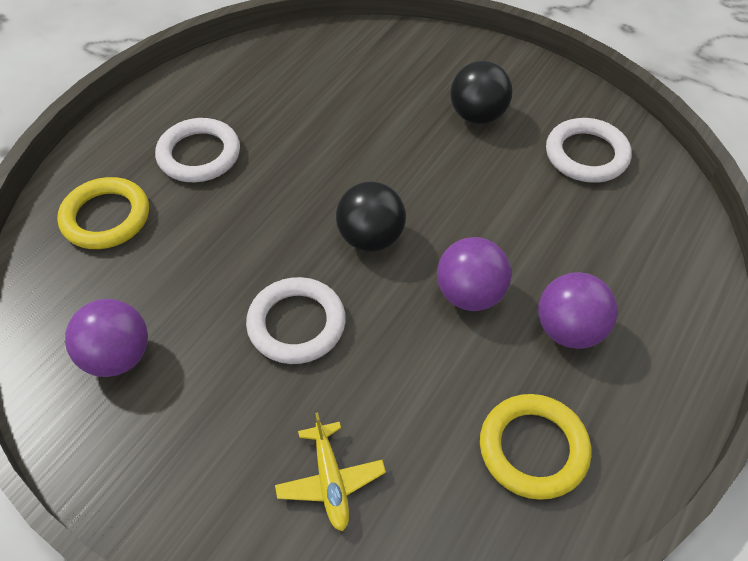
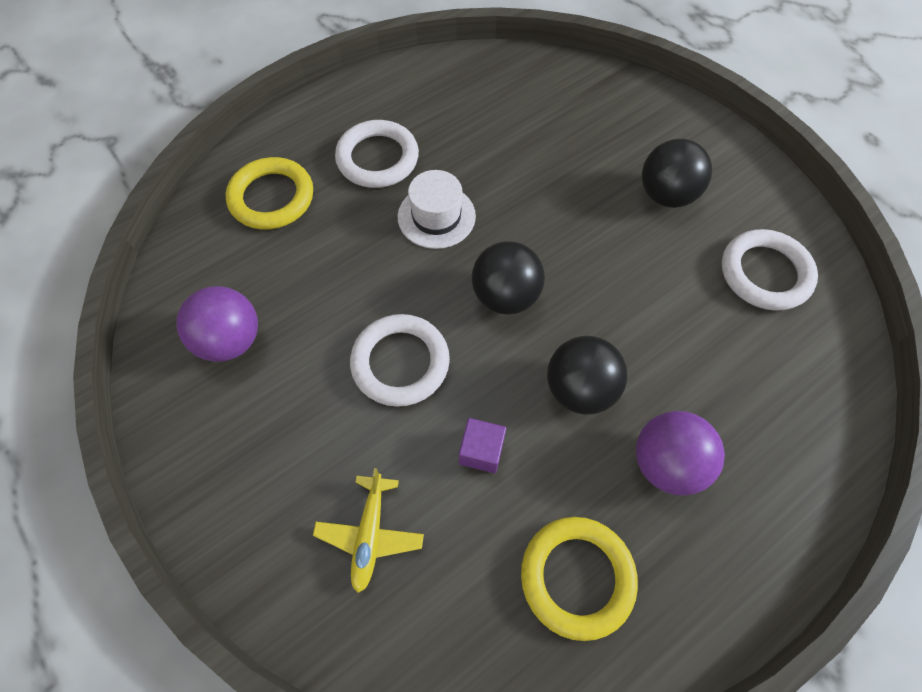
camera: 20 degrees right, 10 degrees up
purple ball [437,237,511,311] -> black ball [547,336,627,415]
none -> white hat [398,170,476,249]
none -> purple cube [459,418,506,473]

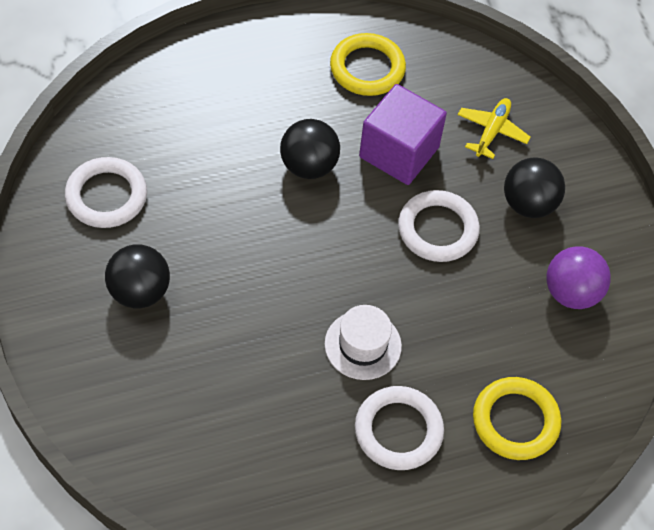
camera: 165 degrees left, 5 degrees down
purple cube [459,418,506,473] -> purple cube [359,84,447,185], size x2.10
black ball [472,241,545,315] -> black ball moved to [504,157,565,218]
purple ball [636,411,725,496] -> none

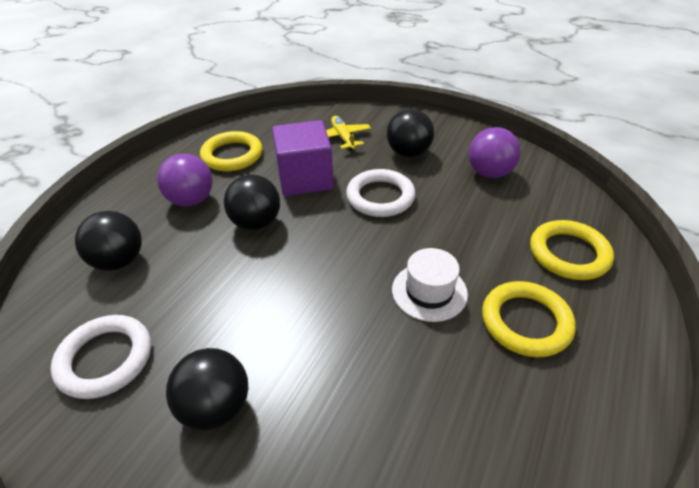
camera: 40 degrees left, 15 degrees down
white ring [355,386,444,470] -> yellow ring [482,281,576,357]
none -> black ball [75,211,142,271]
none -> purple ball [157,154,213,207]

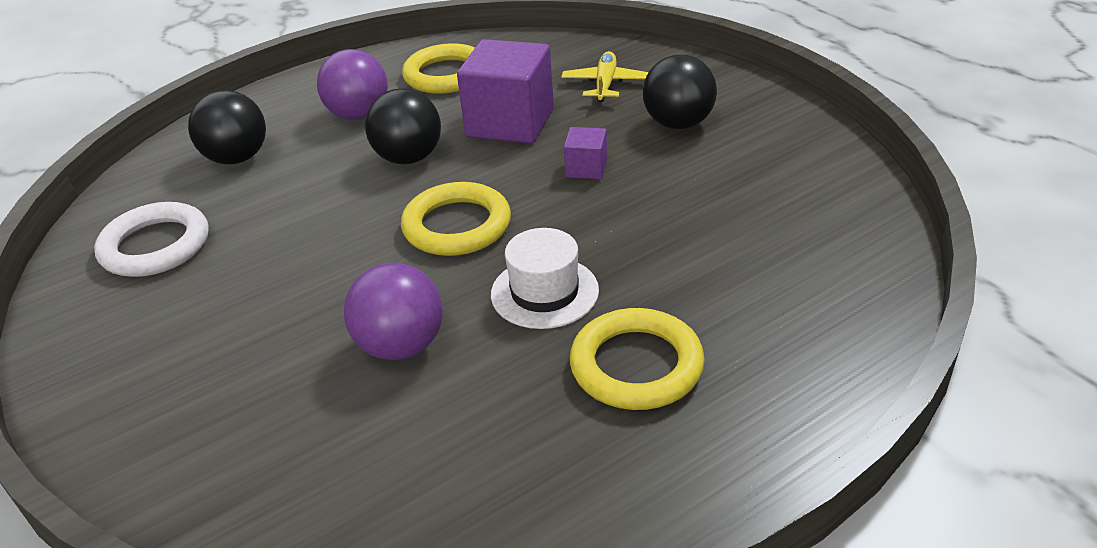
camera: 30 degrees right, 5 degrees down
black ball [166,348,249,431] -> none
white ring [346,169,415,217] -> purple cube [564,127,607,179]
purple ball [469,127,521,178] -> purple ball moved to [344,262,443,360]
yellow ring [530,220,614,280] -> yellow ring moved to [401,182,511,256]

